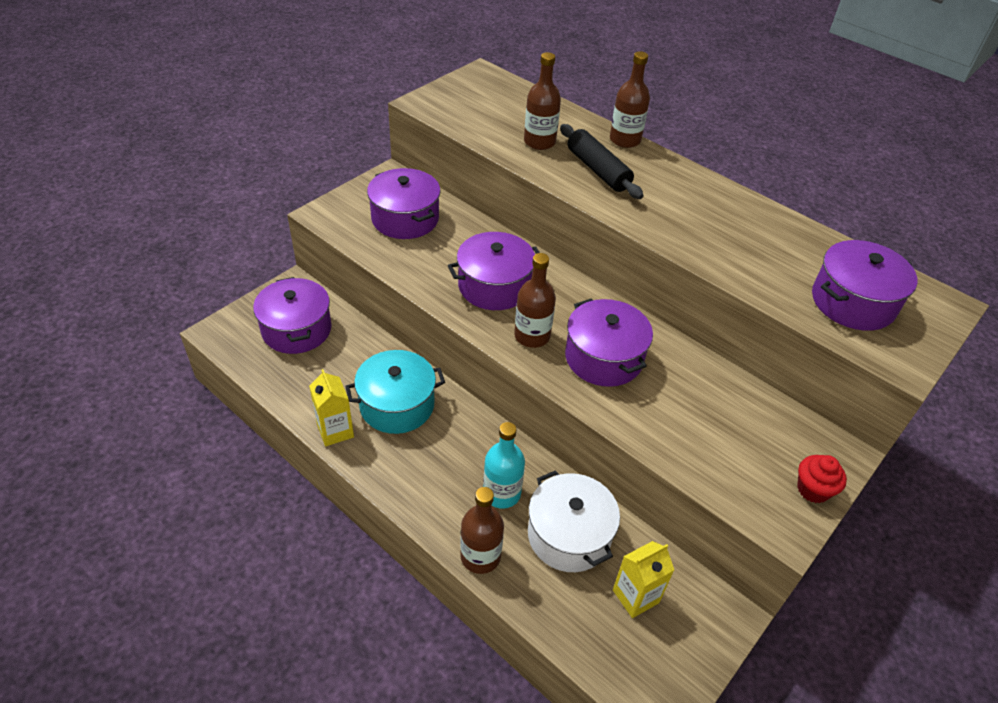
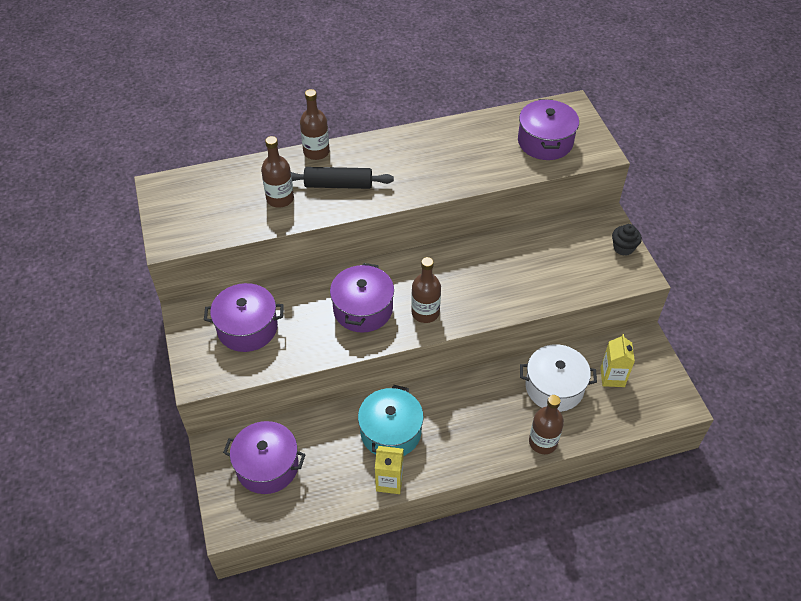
camera: 55 degrees left, 5 degrees up
turquoise bottle [483,422,525,509] -> none
purple pot [565,298,653,387] -> none
red cupcake [797,455,847,503] -> black cupcake [612,224,642,256]

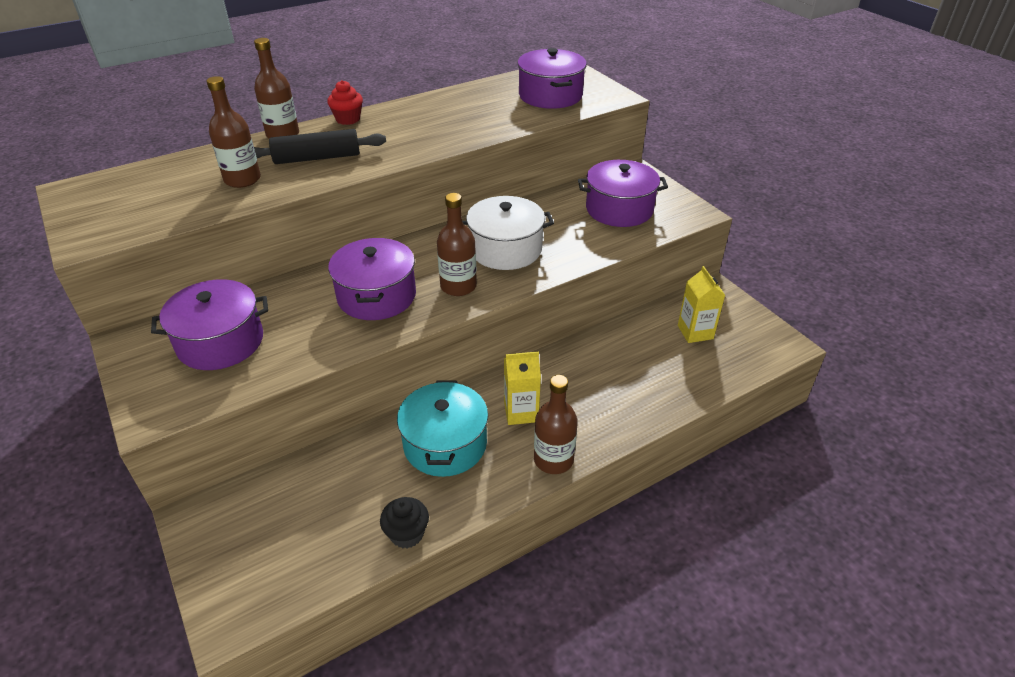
camera: 15 degrees left, 10 degrees down
purple pot [223,421,306,494] -> purple pot moved to [578,160,668,227]
yellow carton [375,446,403,494] -> yellow carton moved to [504,351,541,425]
white pot [520,344,597,412] -> white pot moved to [462,196,554,270]
brown bottle [529,395,564,454] -> brown bottle moved to [534,375,578,474]
black cupcake [612,224,642,256] -> black cupcake moved to [380,497,429,548]
none -> red cupcake [327,80,363,125]

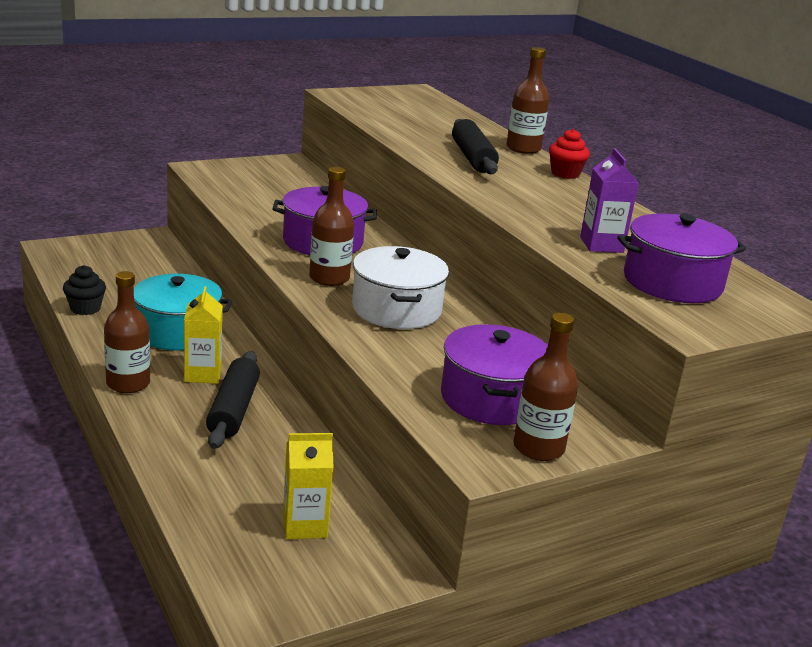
camera: 90 degrees right, 15 degrees down
purple pot [151,279,268,370] -> none
brown bottle [206,76,261,188] -> brown bottle moved to [513,312,578,461]
none -> black rolling pin [206,351,260,449]
none -> purple carton [580,148,639,253]

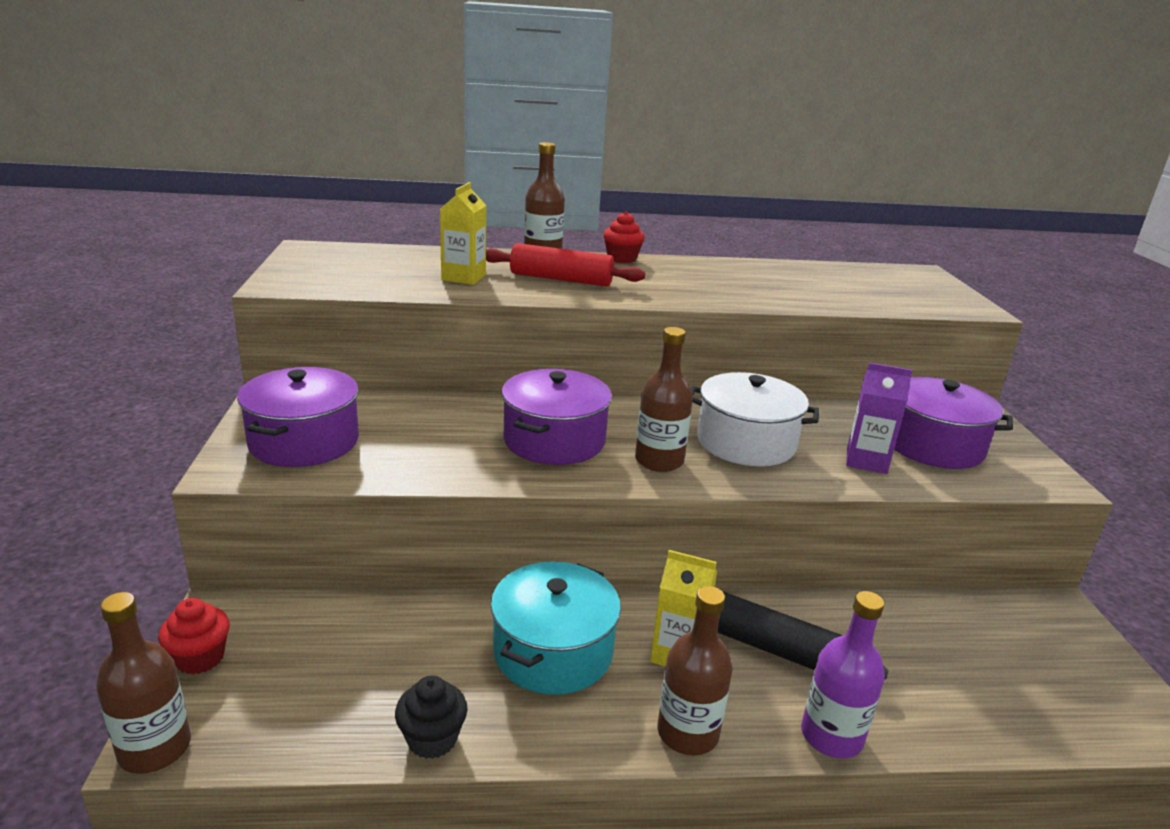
camera: 65 degrees left, 0 degrees up
yellow carton [283,433,334,539] -> yellow carton moved to [440,182,487,285]
black rolling pin [452,119,499,174] -> red rolling pin [486,243,645,287]
brown bottle [513,312,578,461] -> brown bottle moved to [96,592,191,774]
purple carton [580,148,639,253] -> purple carton moved to [846,362,913,474]
purple pot [617,214,746,303] -> purple pot moved to [237,367,359,467]
none -> red cupcake [158,598,230,674]
none -> purple bottle [801,591,885,758]

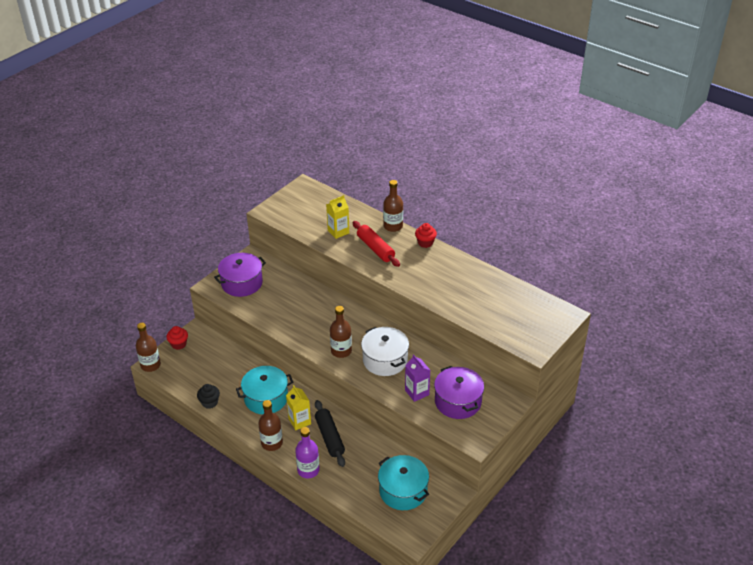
camera: 45 degrees right, 15 degrees up
purple pot [502,369,612,465] -> none
none -> turquoise pot [378,455,429,510]

